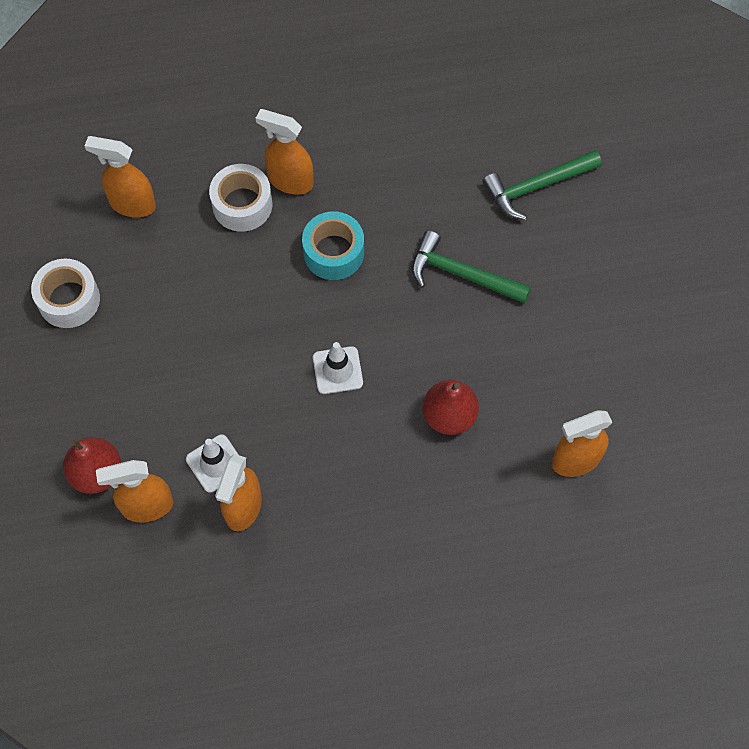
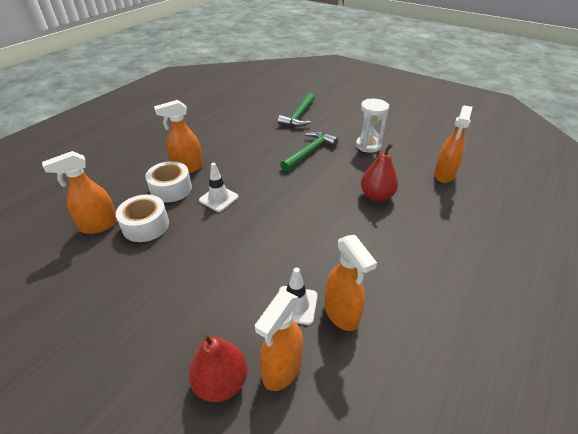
camera: 45 degrees left, 25 degrees down
white tape [31,258,100,328] -> white tape moved to [116,195,169,242]
turquoise tape [302,211,364,280] -> none
white traffic cone [313,342,363,394] -> white traffic cone moved to [199,163,239,212]
green hammer [412,230,531,303] -> green hammer turned 150 degrees clockwise [280,131,339,171]
none -> white hourglass [356,99,389,153]

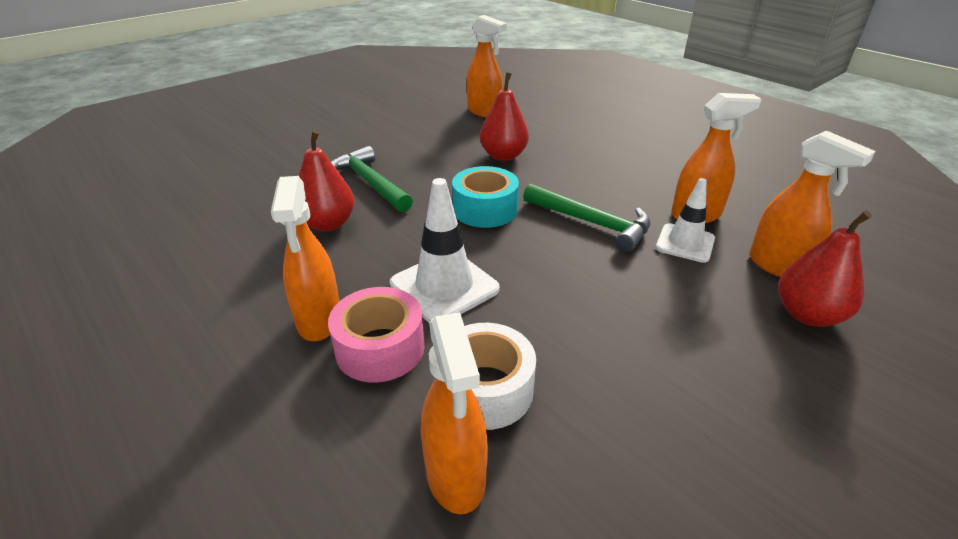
camera: 75 degrees left, 5 degrees down
white tape [145,161,192,203] -> pink tape [328,287,425,383]
white traffic cone [199,163,239,212] -> white traffic cone [390,178,500,323], size x1.50
green hammer [278,93,315,127] -> green hammer moved to [523,184,650,252]
white hourglass [356,99,389,153] -> none
none -> red pear [299,130,354,232]
none -> turquoise tape [452,166,519,228]

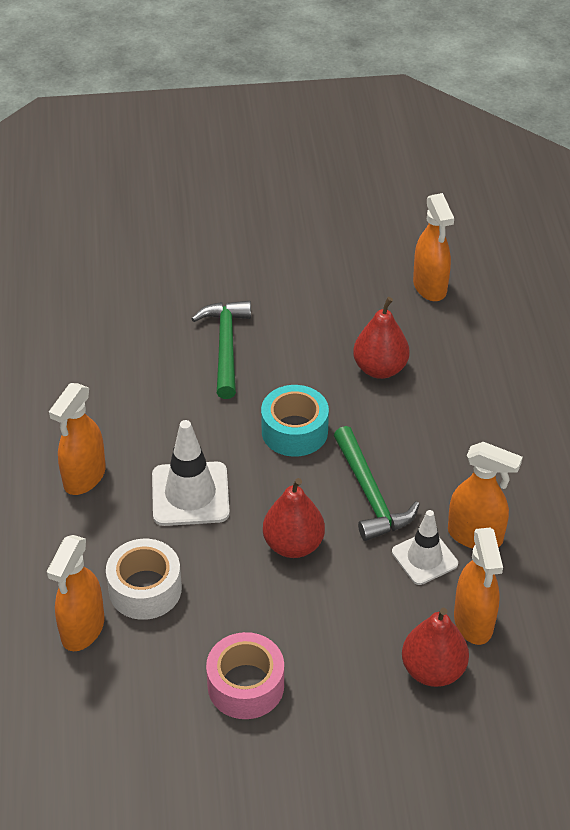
camera: 35 degrees right, 10 degrees up
red pear [299,130,354,232] -> red pear moved to [263,478,325,558]
pink tape [328,287,425,383] -> pink tape moved to [206,632,284,719]

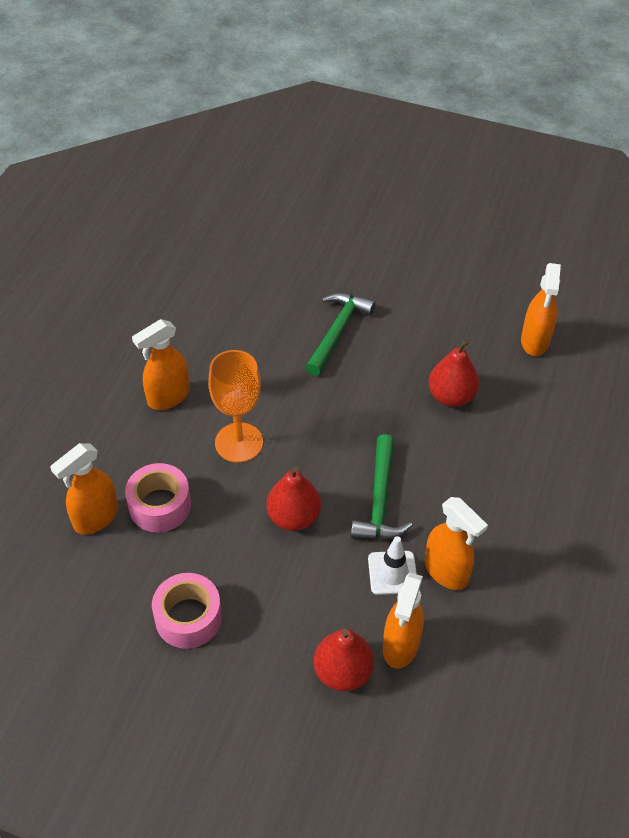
camera: 25 degrees right, 5 degrees up
white tape [106,539,182,620] -> pink tape [125,463,191,532]
white traffic cone [152,420,230,526] -> orange goblet [208,350,263,463]
turquoise tape [261,385,329,457] -> none

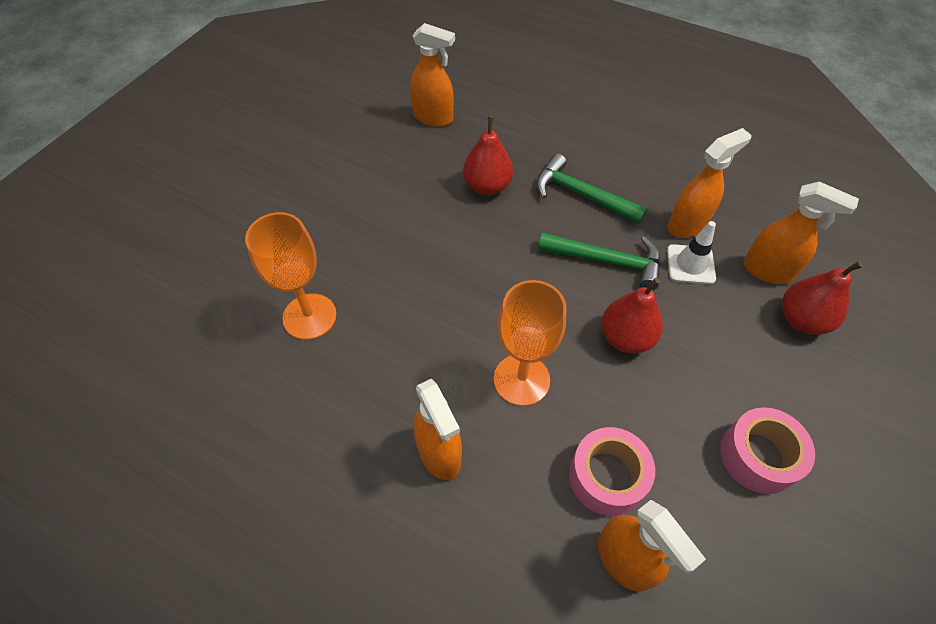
camera: 80 degrees left, 5 degrees up
green hammer [305,292,376,376] -> green hammer moved to [536,154,647,224]
none -> orange goblet [245,212,337,340]

